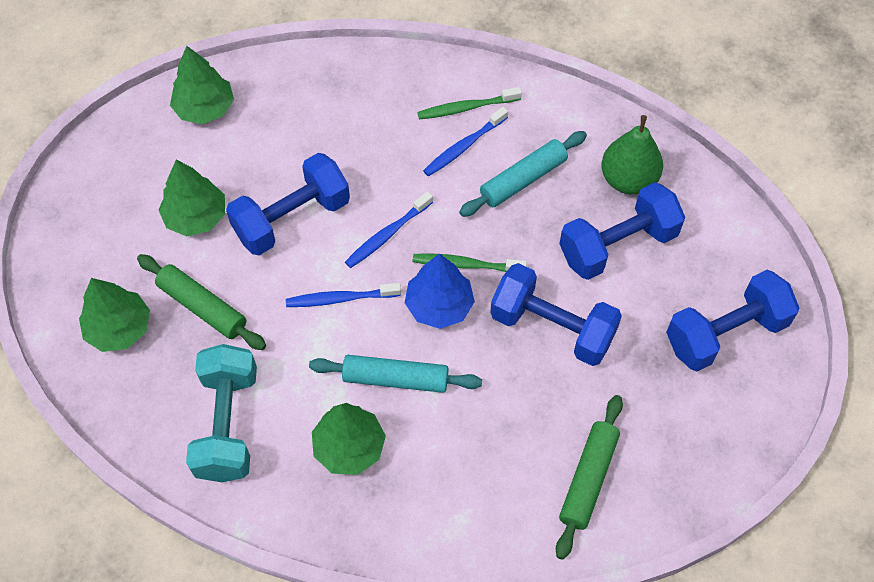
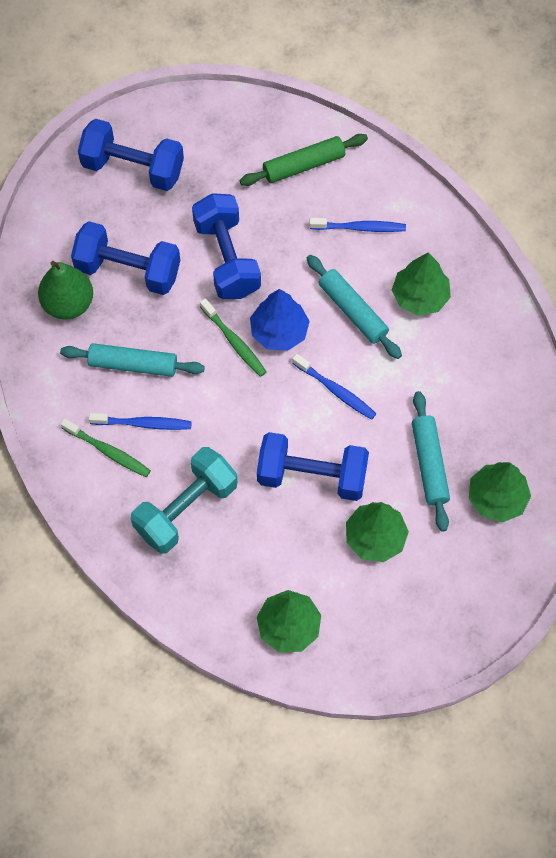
camera: 135 degrees left, 5 degrees up
green rolling pin [137,254,266,350] -> turquoise rolling pin [412,391,450,532]
turquoise dumbbell [186,344,257,482] -> turquoise dumbbell moved to [131,447,237,554]
blue toothbrush [345,191,433,268] -> blue toothbrush moved to [309,218,406,232]

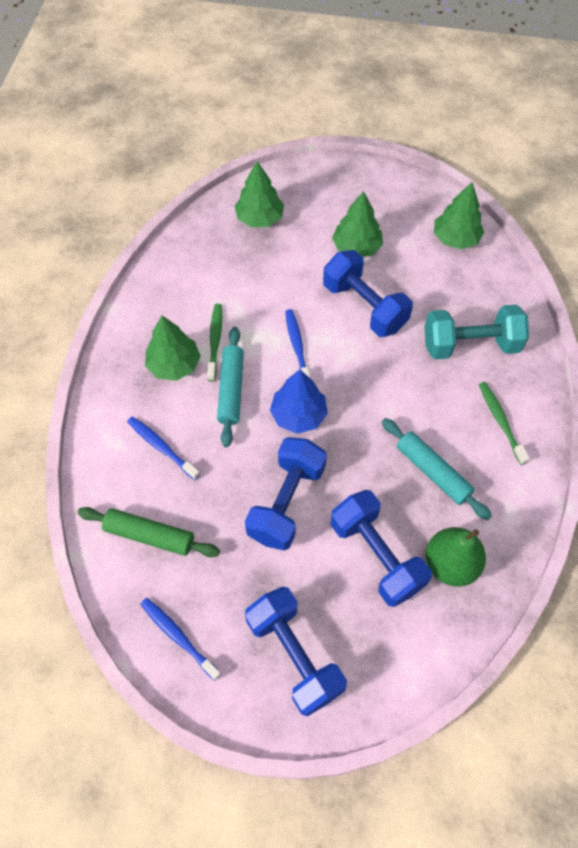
camera: 140 degrees left, 5 degrees down
blue toothbrush [89,413,192,430] -> blue toothbrush moved to [140,598,221,681]
green toothbrush [200,298,266,377] -> green toothbrush moved to [207,304,222,382]
turquoise rolling pin [412,391,450,532] -> none

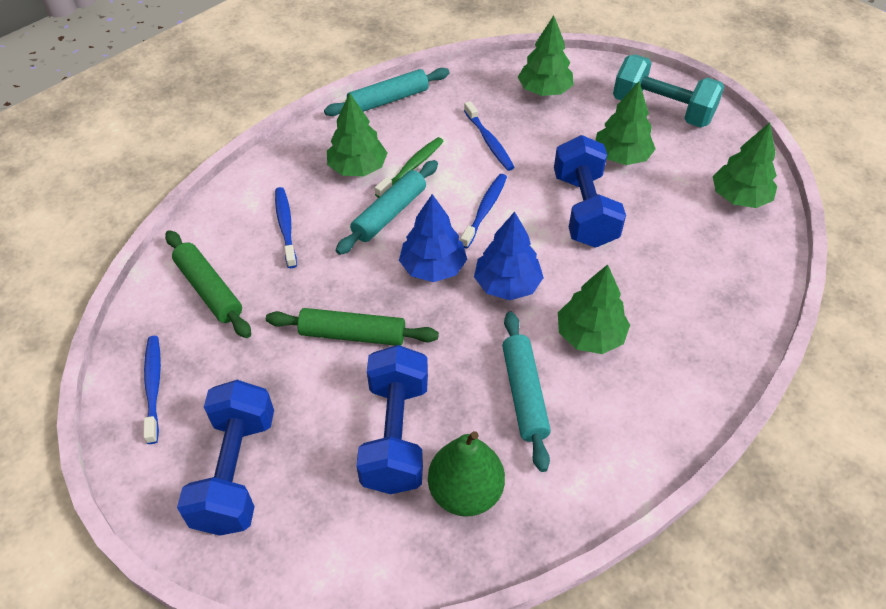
camera: 35 degrees right, 10 degrees down
blue dumbbell [245,437,327,550] -> green rolling pin [266,308,439,346]
turquoise dumbbell [424,304,529,359] -> turquoise dumbbell moved to [613,55,724,128]
green toothbrush [479,382,530,465] -> none
none -> turquoise rolling pin [324,68,449,116]
none -> blue toothbrush [464,101,515,171]
none -> blue tree [474,212,544,300]
none -> green tree [558,264,630,354]

